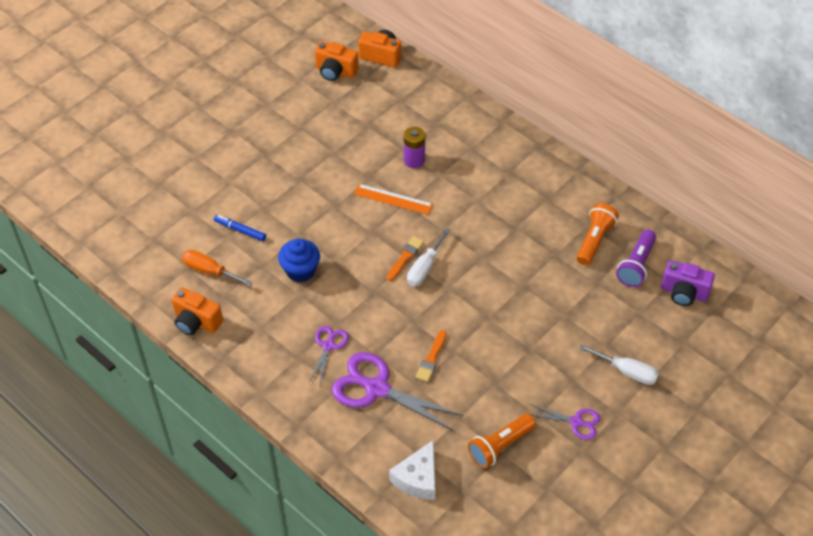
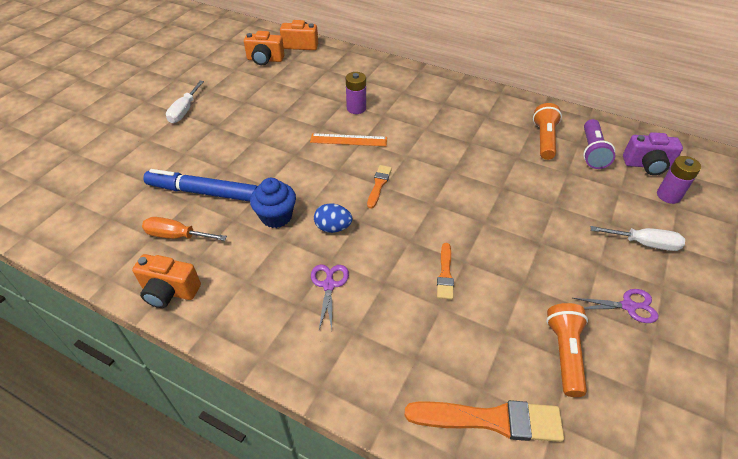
camera: 15 degrees left, 5 degrees down
blue marker [214,215,266,241] -> blue marker [143,169,258,202], size x1.94
purple scissors [332,352,463,431] -> none
white cheese [389,440,435,500] -> orange brush [405,400,564,442]
white screwdriver [407,228,450,286] -> white screwdriver moved to [166,81,204,123]
orange flashlight [468,414,536,469] -> orange flashlight turned 150 degrees clockwise [546,303,588,397]
none -> blue egg [314,203,352,233]
none -> purple battery [657,156,701,204]

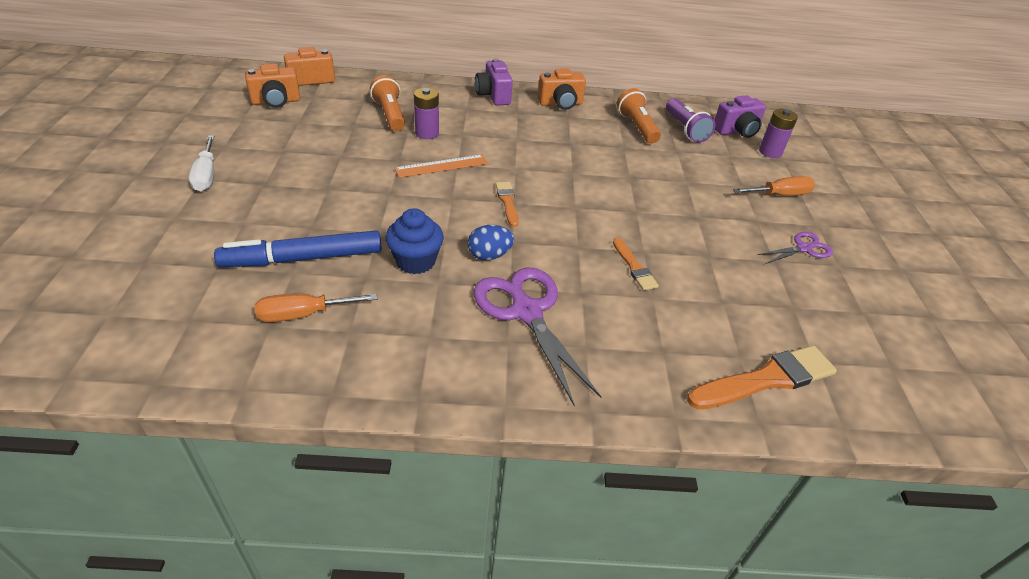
camera: 30 degrees left, 5 degrees down
orange camera [132,254,201,308] -> orange camera moved to [537,68,586,110]
purple scissors [311,265,349,330] -> purple scissors [474,268,601,406], size x1.88
orange flashlight [546,303,588,397] -> orange flashlight moved to [370,75,405,131]
white screwdriver [591,226,685,251] -> orange screwdriver [733,176,815,196]
none -> purple camera [475,58,513,105]

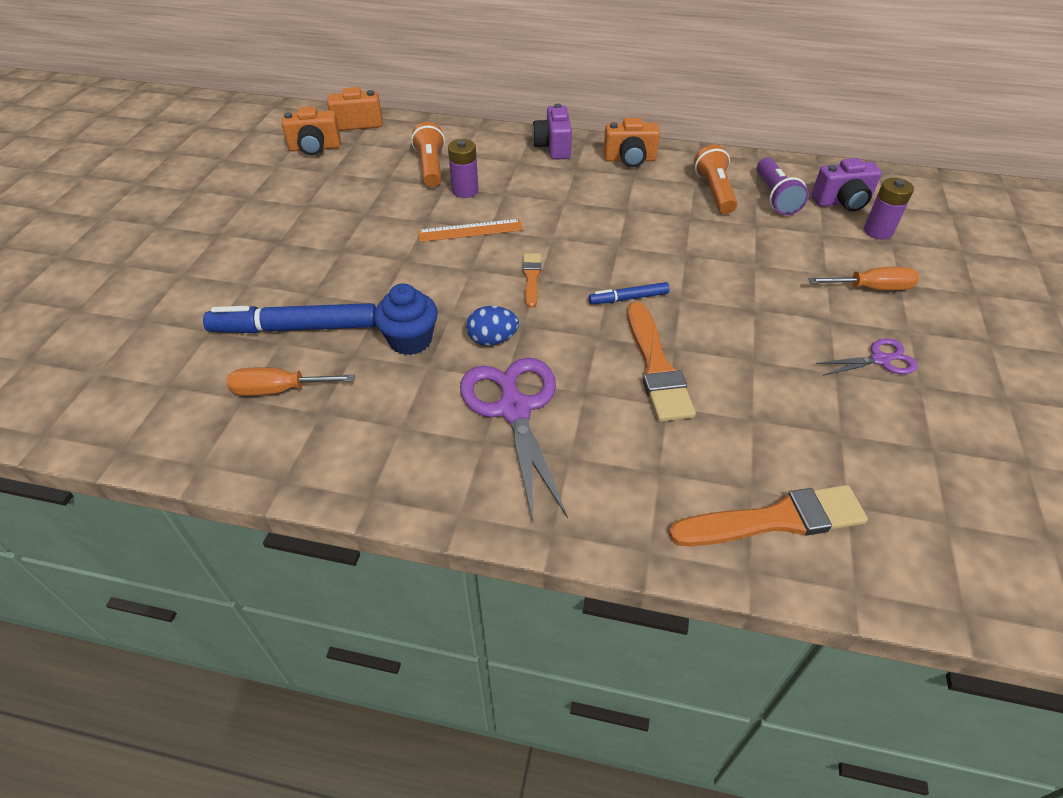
camera: 15 degrees right, 5 degrees up
white screwdriver [189,135,214,192] -> none
orange brush [613,238,659,291] -> orange brush [627,302,696,422], size x1.81
none -> blue marker [588,282,669,304]

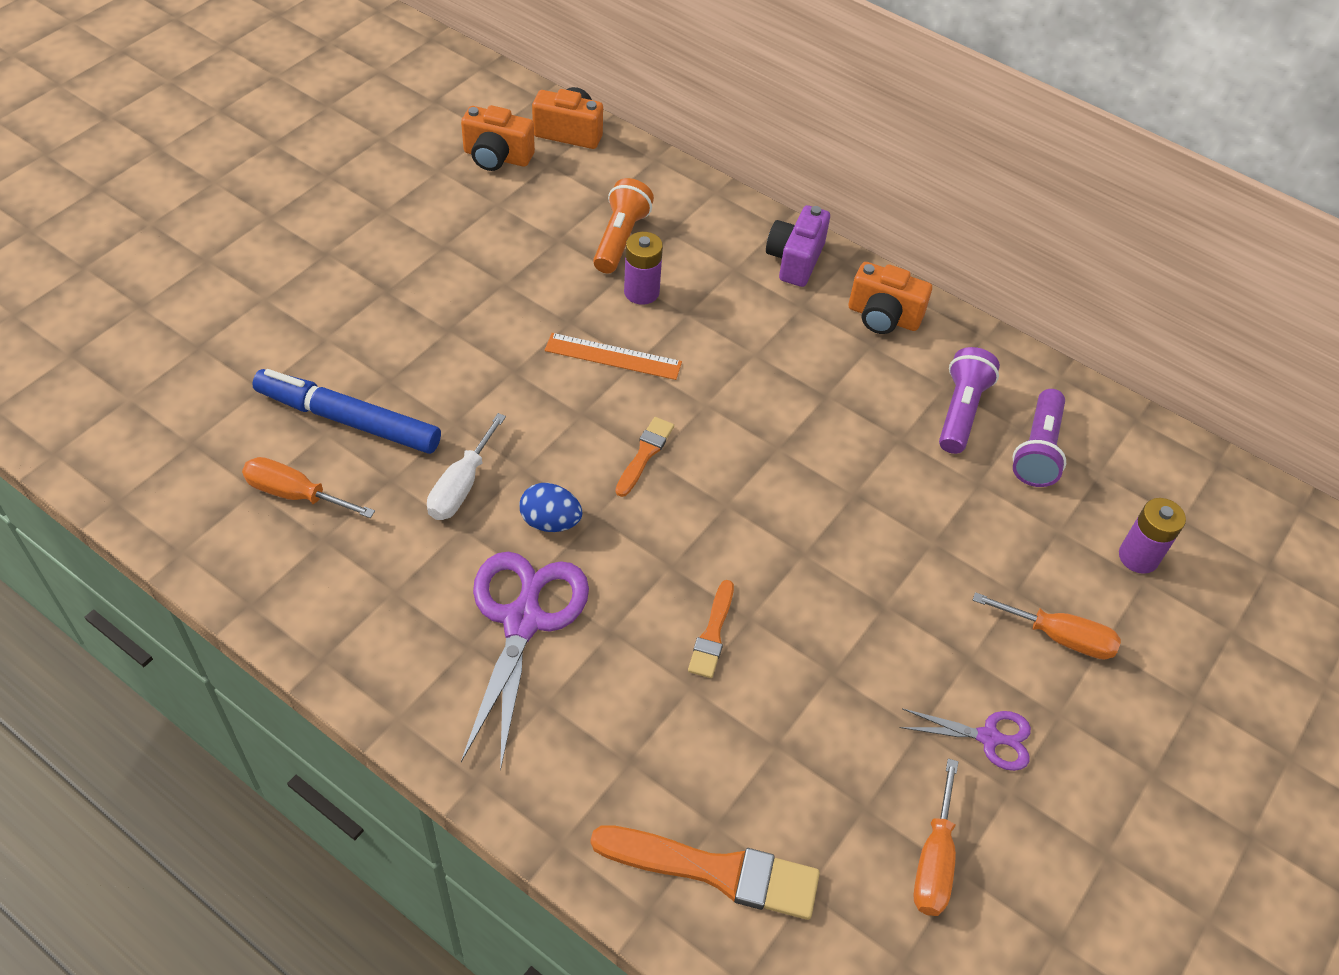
camera: 20 degrees right, 5 degrees up
blue cupcake [374,283,438,355] -> white screwdriver [427,413,506,520]
blue marker [588,282,669,304] -> none
orange brush [627,302,696,422] -> orange brush [688,580,734,678], size x0.55
orange flashlight [694,144,738,214] -> purple flashlight [939,347,1000,454]
purple camera [812,158,882,212] -> none
none -> orange screwdriver [914,759,958,916]

